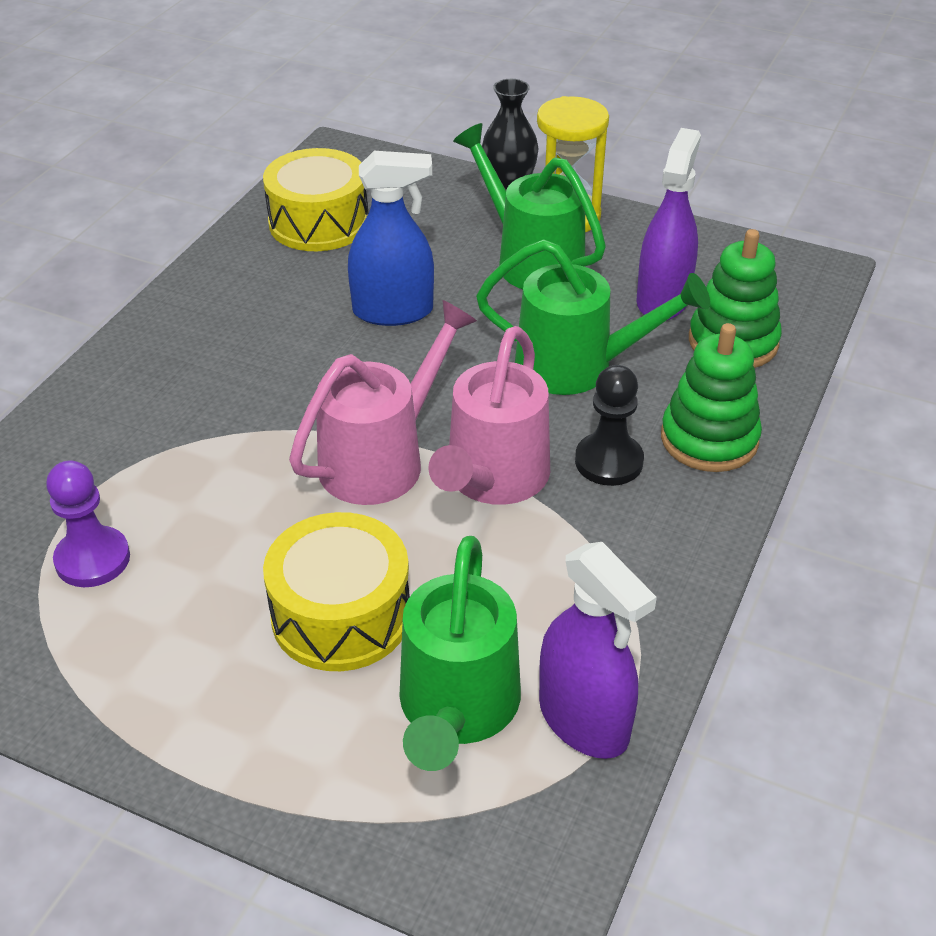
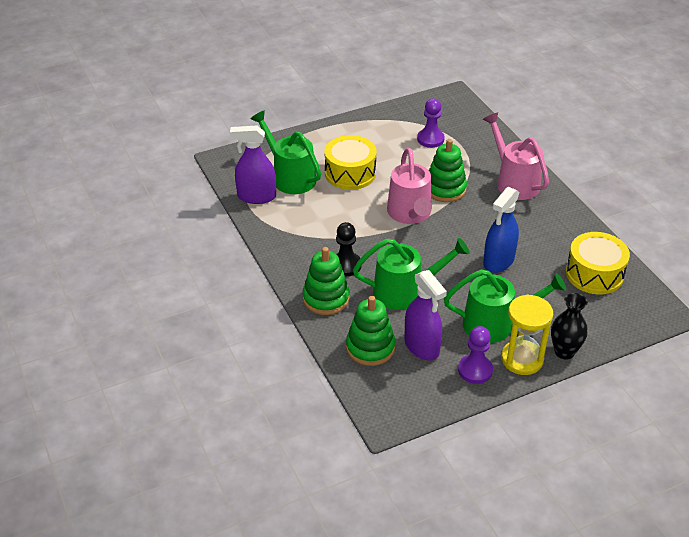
camera: 130 degrees right, 0 degrees up
pink watering can [428,326,550,505] -> pink watering can moved to [483,112,549,200]
green watering can [476,239,710,395] -> green watering can turned 150 degrees counterclockwise [353,238,470,310]
none -> green stacking toy [429,139,467,202]
none -> purple pawn [458,326,493,384]

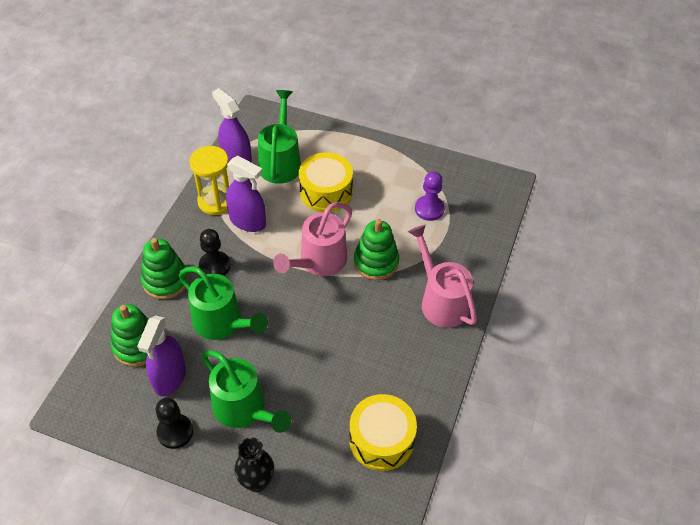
camera: 45 degrees right, 10 degrees up
purple pawn [458,326,493,384] -> black pawn [156,398,193,449]
pink watering can [483,112,549,200] -> pink watering can turned 45 degrees counterclockwise [408,225,477,328]
blue spray bottle [483,187,520,273] -> none
yellow hourglass [501,295,553,375] -> yellow hourglass moved to [189,146,229,215]
none -> purple spray bottle [226,156,266,232]

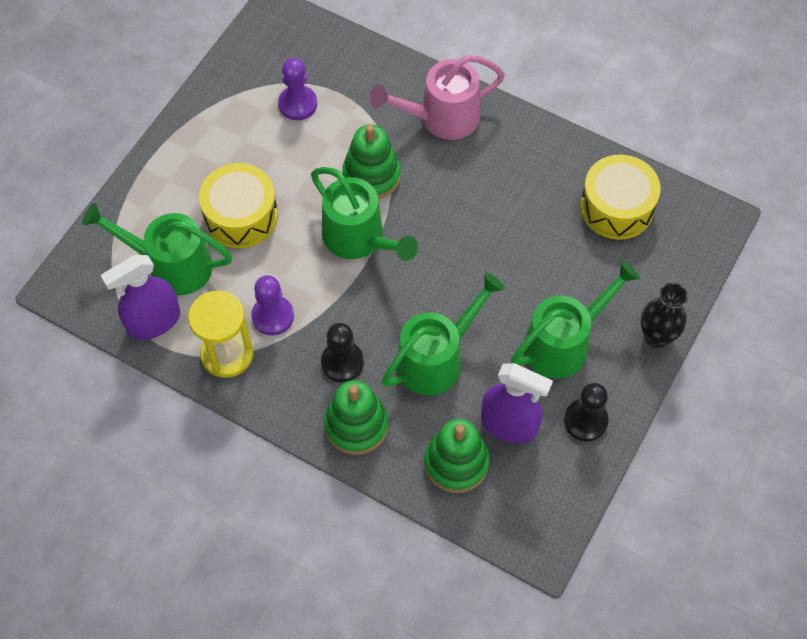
camera: 80 degrees left, 10 degrees up
purple spray bottle [226,156,266,232] -> purple pawn [251,275,294,335]
pink watering can [273,202,352,276] -> green watering can [311,167,418,261]

